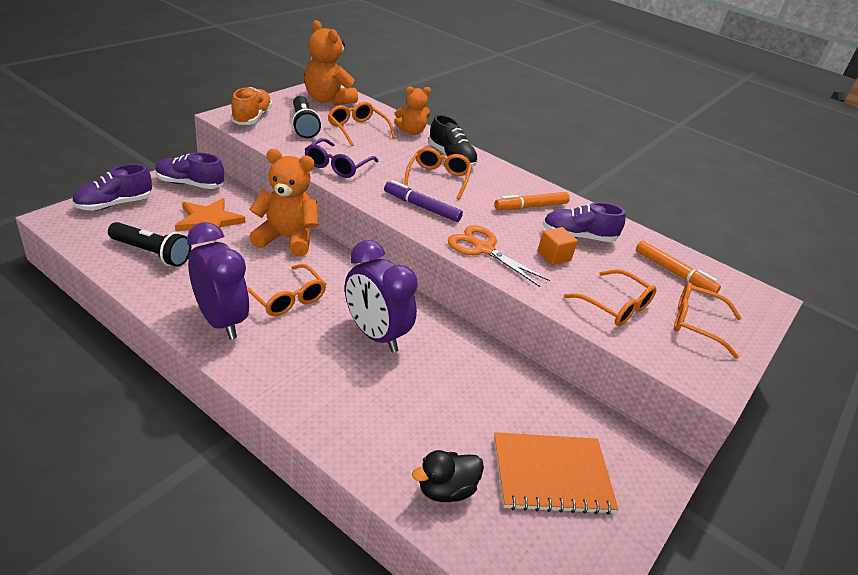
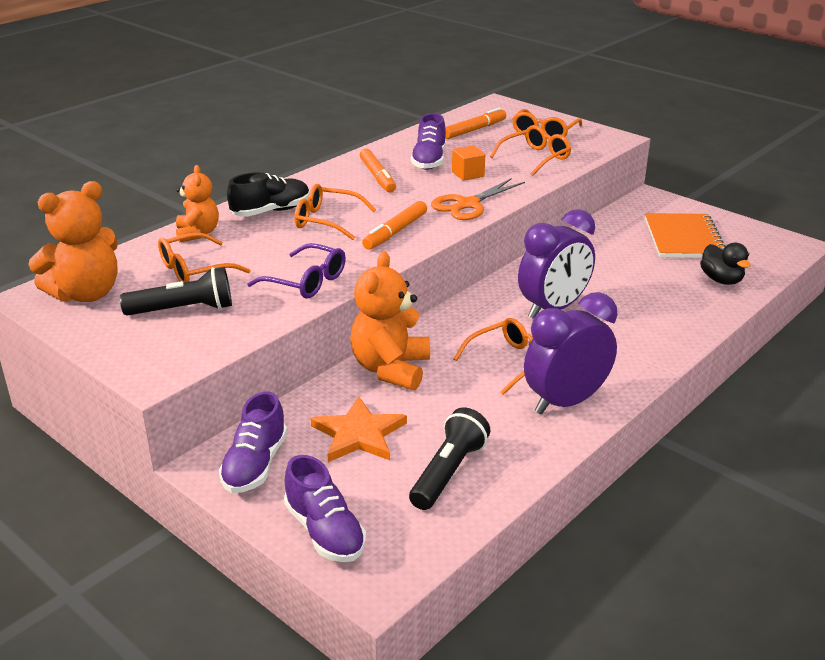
camera: 80 degrees left, 5 degrees down
orange shoe [231,87,272,125] -> none
purple marker [384,180,463,222] -> orange marker [362,201,427,250]

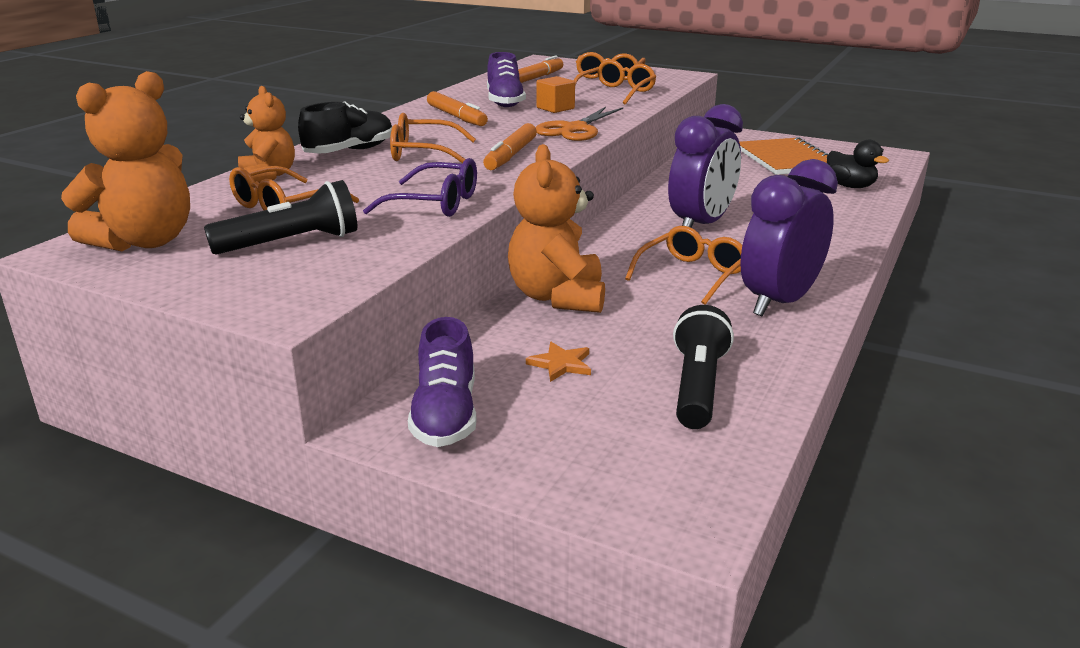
camera: 15 degrees left, 5 degrees down
purple shoe [284,455,366,562] -> none
orange star [311,397,407,462] -> orange star [526,342,591,382], size x0.54

